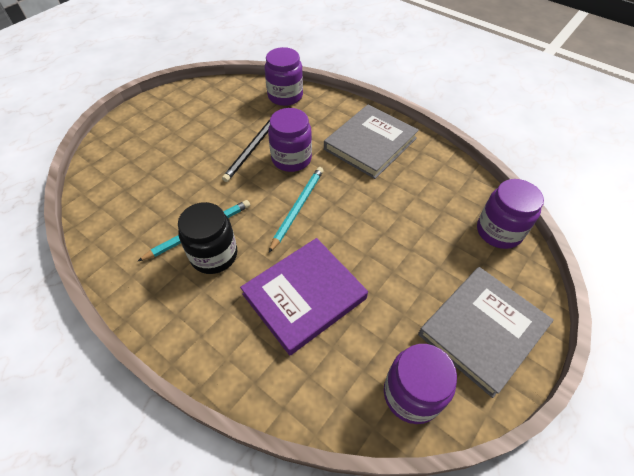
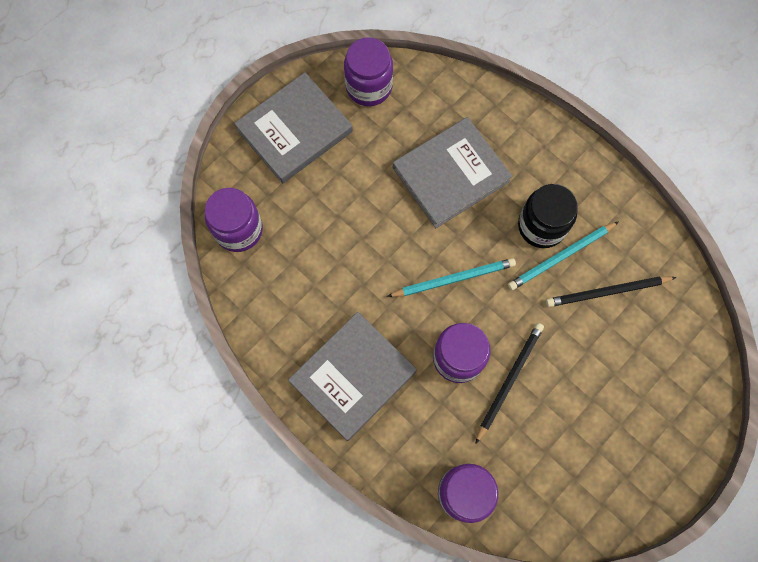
camera: 175 degrees left, 20 degrees up
purple book [240,238,368,355] -> grey book [393,117,512,228]
turquoise pencil [269,167,324,253] -> turquoise pencil turned 135 degrees counterclockwise [387,258,516,297]
none -> black pencil [546,276,677,307]

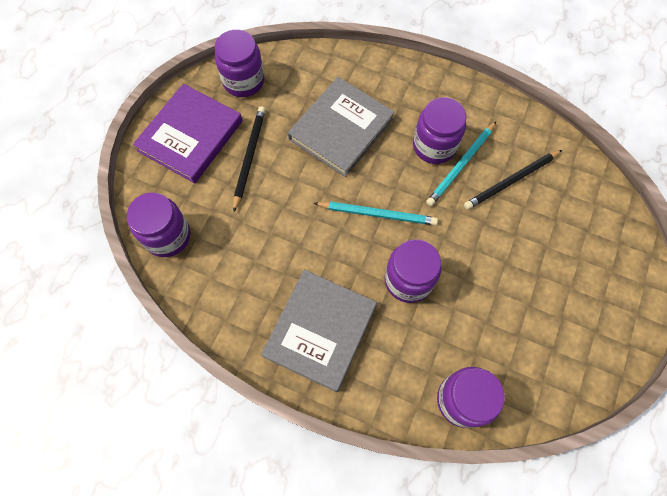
camera: 20 degrees left, 5 degrees down
grey book [234,72,353,184] -> purple book [133,84,243,183]
turquoise pencil [387,258,516,297] -> turquoise pencil turned 45 degrees clockwise [314,201,438,225]
black pencil [475,323,544,444] -> black pencil moved to [233,106,265,212]
black jar [518,184,578,248] -> purple jar [413,97,467,164]

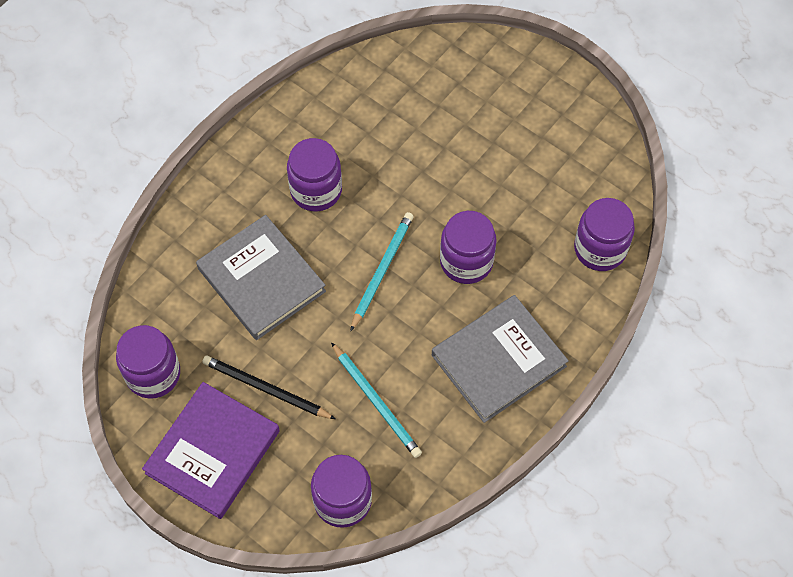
camera: 75 degrees left, 5 degrees down
purple book [133,84,243,183] -> purple book turned 75 degrees clockwise [142,382,280,519]
grey book [261,270,377,392] -> grey book turned 75 degrees counterclockwise [432,295,569,423]
turquoise pencil [426,122,496,206] -> turquoise pencil moved to [331,342,422,458]
black pencil [464,150,562,210] -> none

